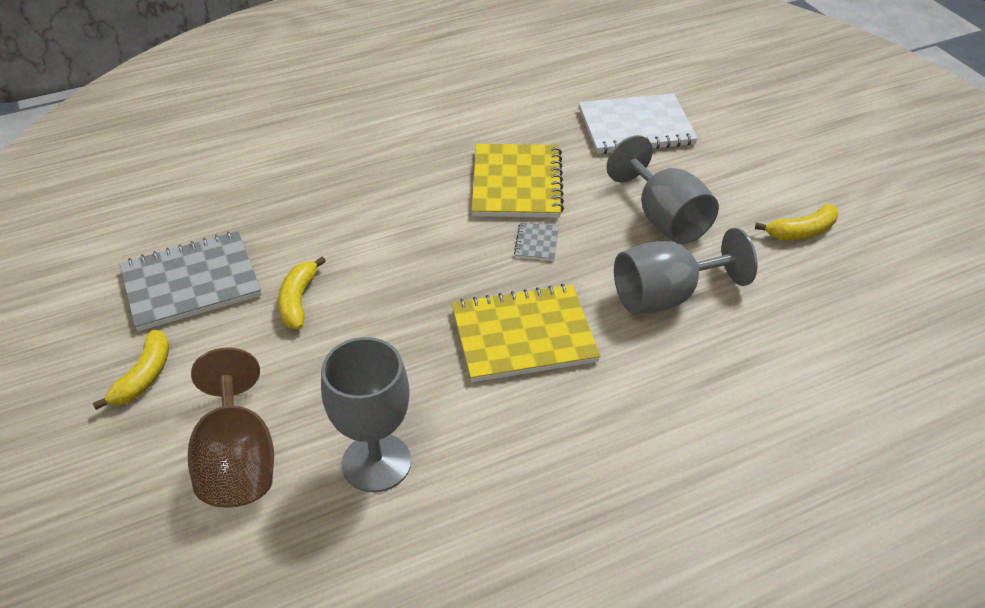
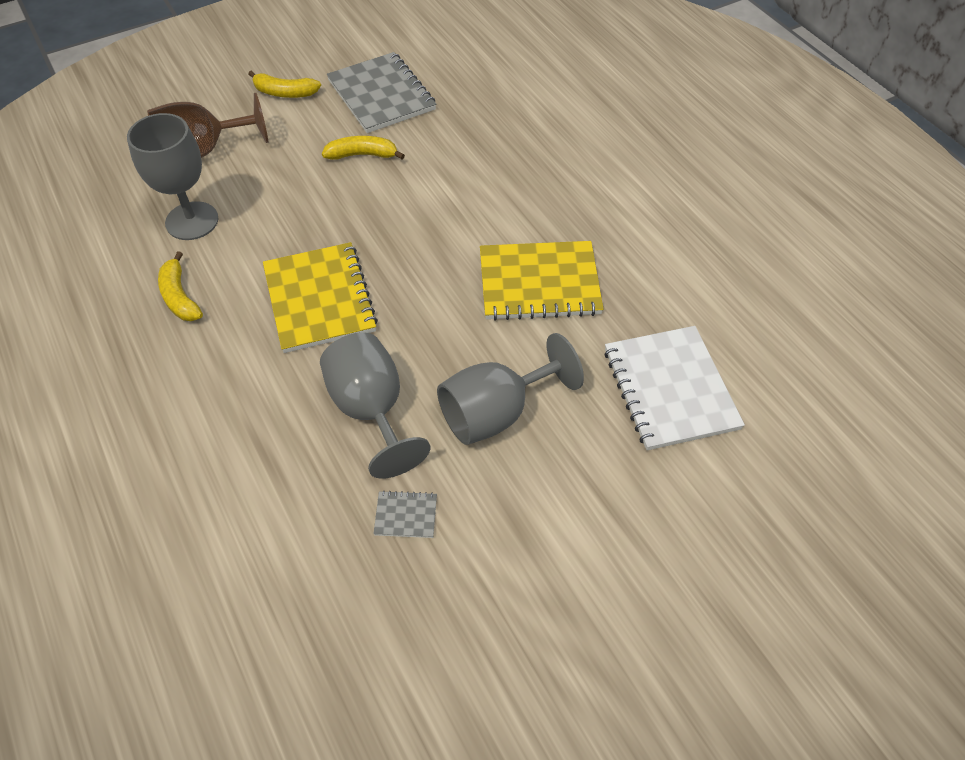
camera: 85 degrees right, 10 degrees up
grey notebook [514,222,559,261] -> grey notebook moved to [373,491,437,538]
yellow banana [755,204,839,240] -> yellow banana moved to [158,251,203,321]

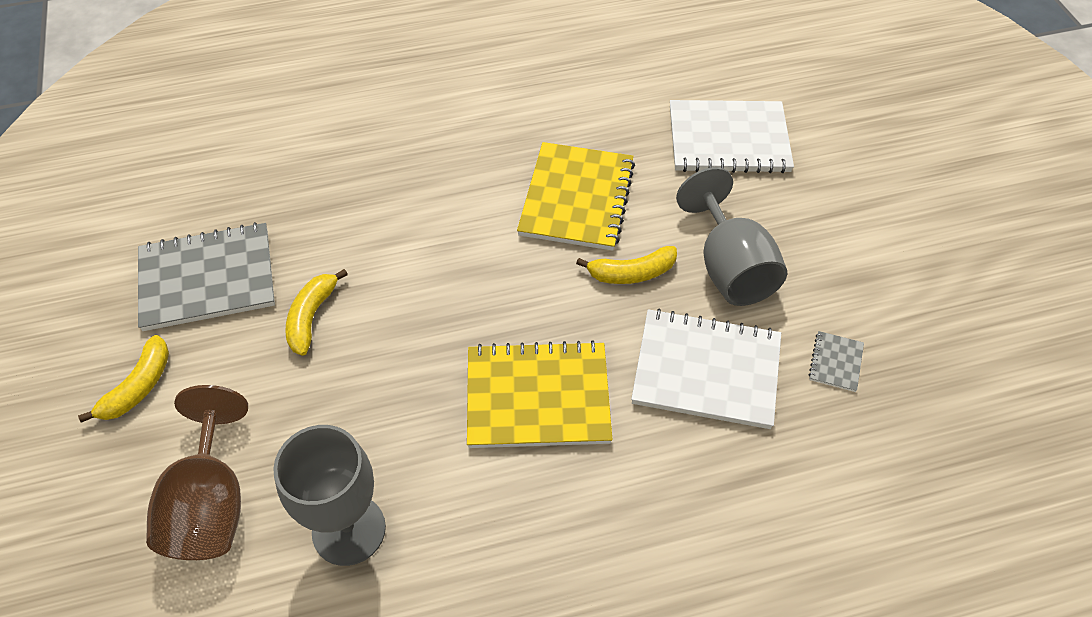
camera: 75 degrees left, 0 degrees up
yellow banana [158,251,203,321] -> yellow banana moved to [576,246,677,284]
grey goblet [320,332,431,479] -> white notebook [631,309,781,429]

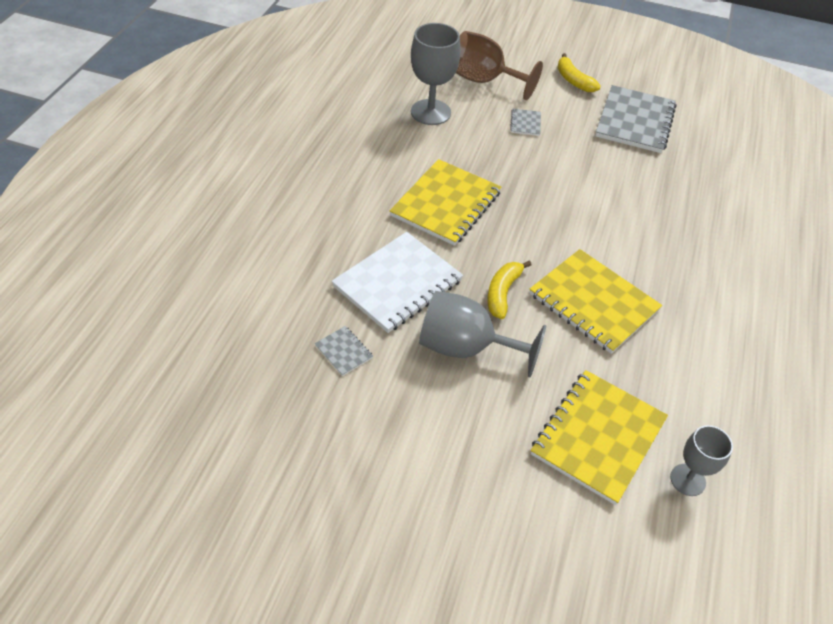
camera: 120 degrees right, 5 degrees down
yellow banana [285,269,348,356] -> none
white notebook [670,100,794,173] -> yellow notebook [531,370,668,505]
none -> grey notebook [510,109,541,136]
none -> grey goblet [670,425,733,496]

